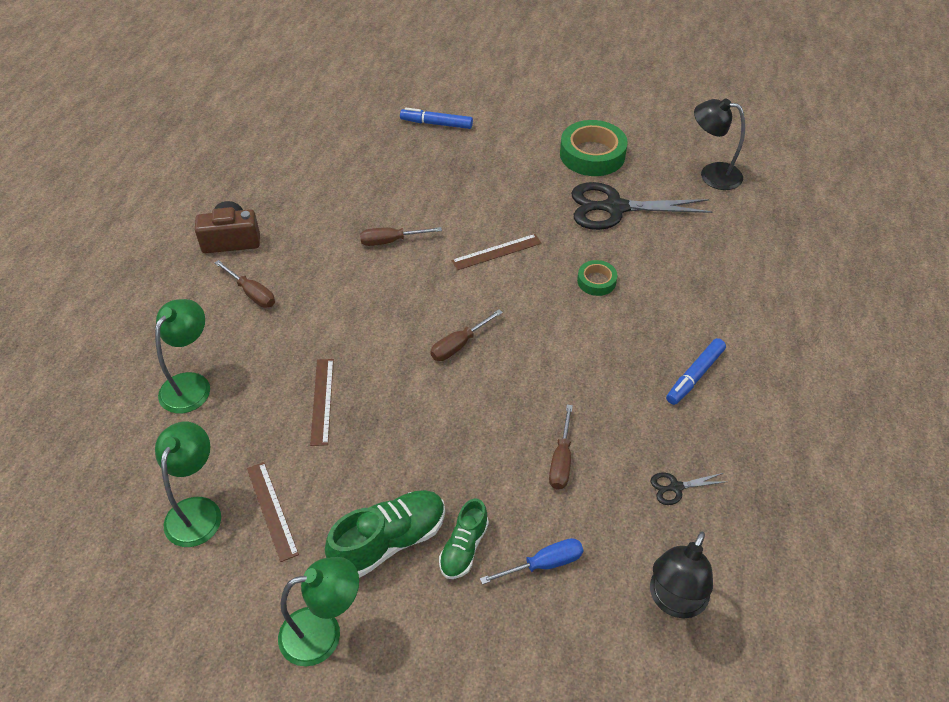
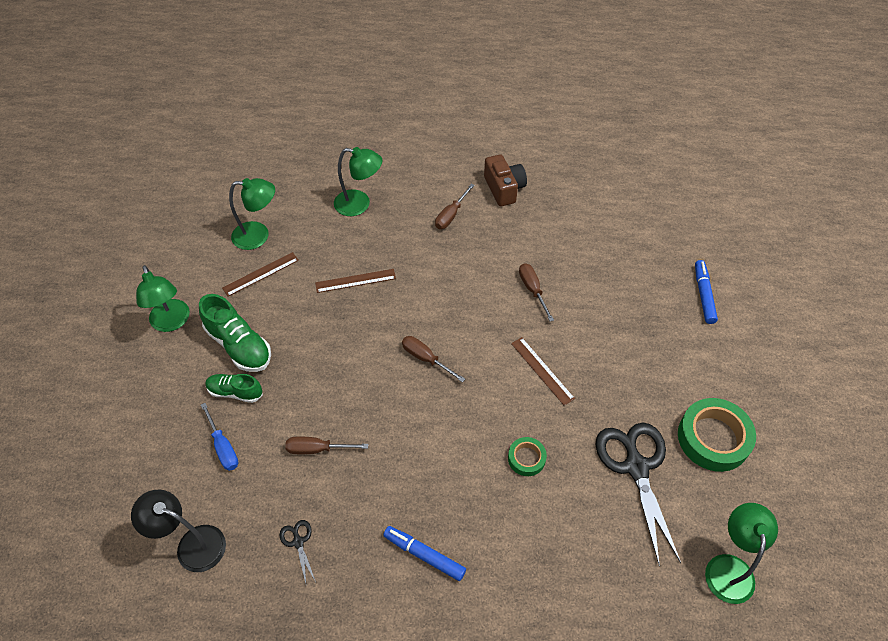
camera: 80 degrees right, 5 degrees up
black lamp [694,98,745,190] -> green lamp [705,503,778,604]

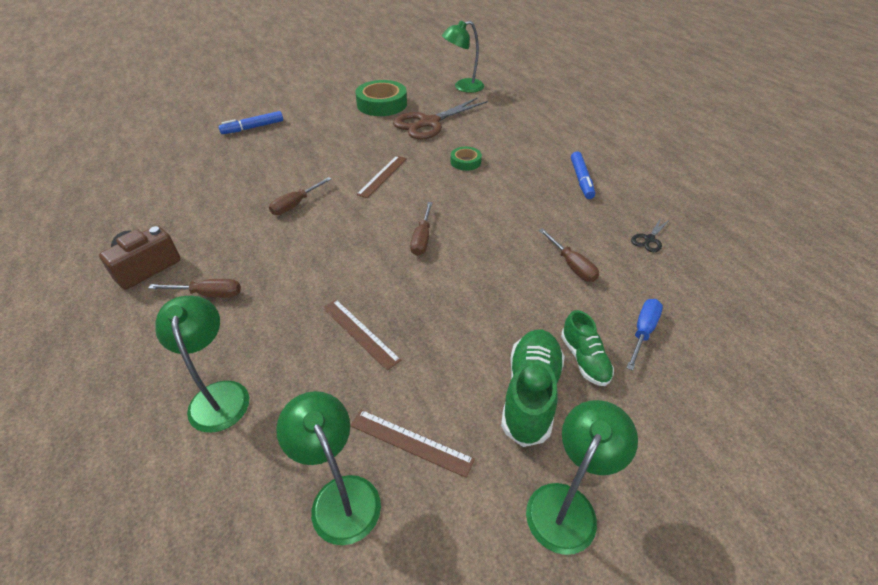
camera: 120 degrees left, 10 degrees down
black lamp [131,490,226,572] -> none
black scissors [595,423,681,567] -> brown scissors [393,97,488,140]

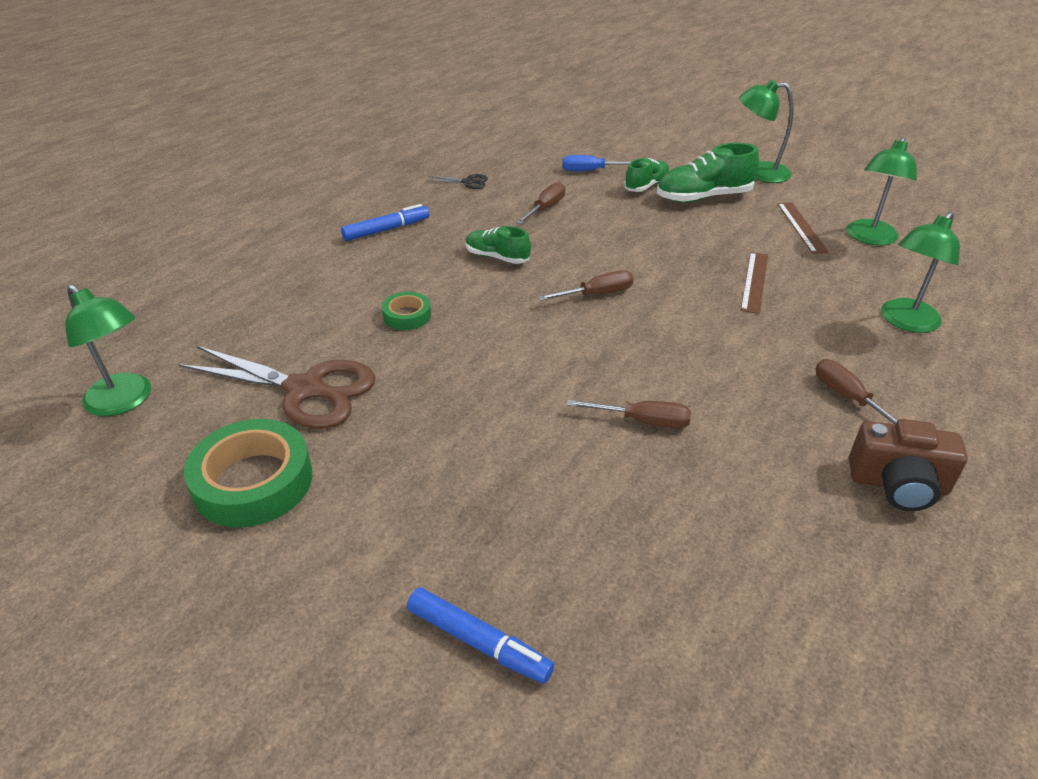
camera: 120 degrees left, 5 degrees down
brown ruler [356,156,407,198] -> none
none -> green shoe [465,226,531,264]

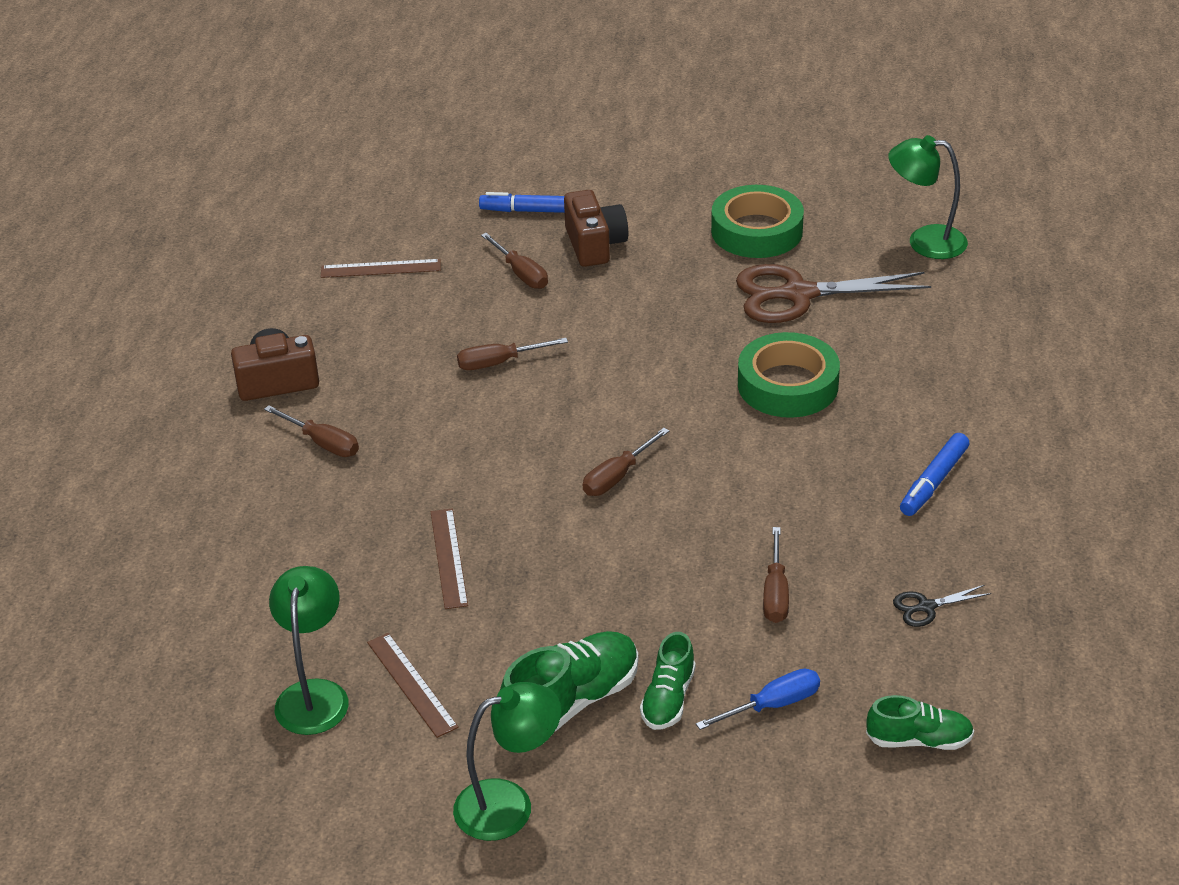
camera: 155 degrees right, 0 degrees up
green tape [382,292,431,330] -> green tape [738,332,840,418], size x1.91
green shoe [465,226,531,264] -> green shoe moved to [866,695,974,750]
green lamp [881,211,960,333] -> none
none -> brown ruler [321,259,441,278]
none -> brown screwdriver [481,233,548,289]
none -> brown camera [564,190,628,267]

